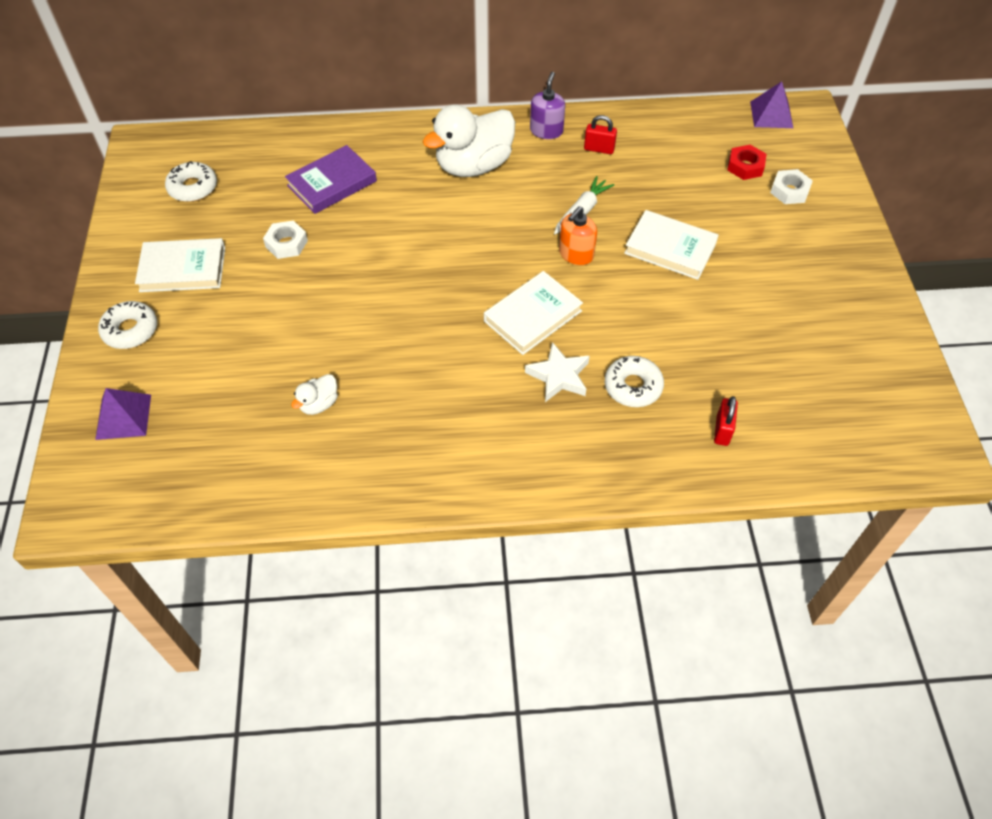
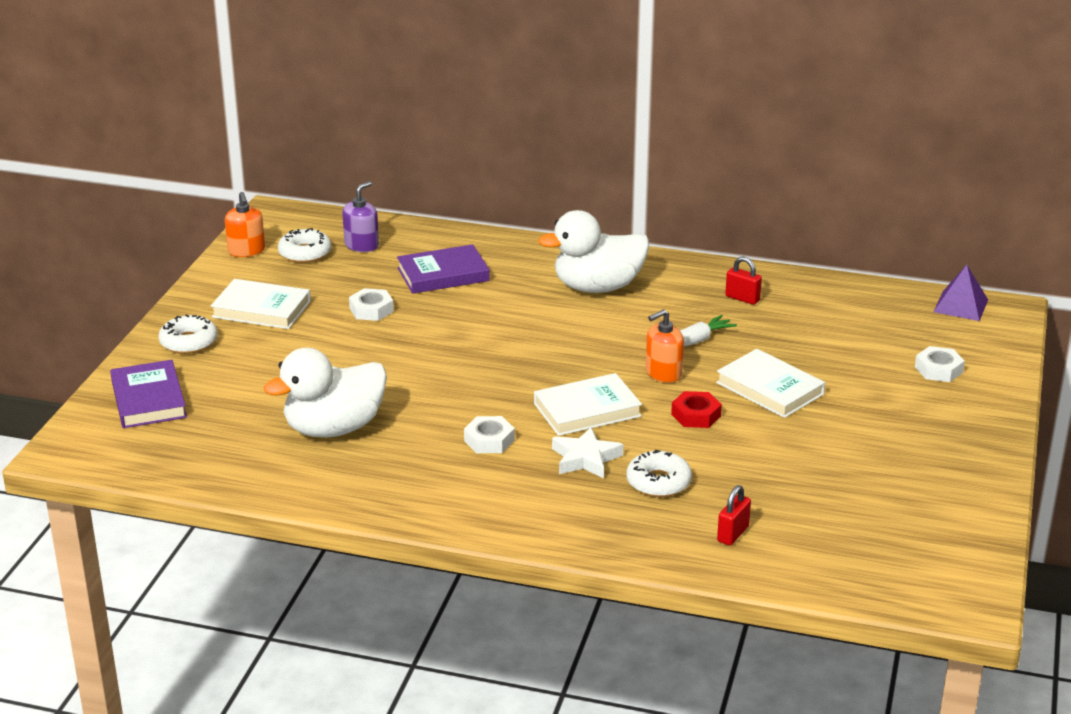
camera: 20 degrees right, 25 degrees down
purple pyramid [95,388,151,440] -> purple book [110,360,187,428]
white duck [291,374,338,415] -> white duck [263,348,387,437], size x2.26
purple soap dispenser [530,72,565,139] -> purple soap dispenser moved to [342,181,379,252]
red nut [727,145,766,180] -> red nut moved to [671,391,722,428]
none -> orange soap dispenser [225,192,265,257]
none -> white nut [464,416,515,453]

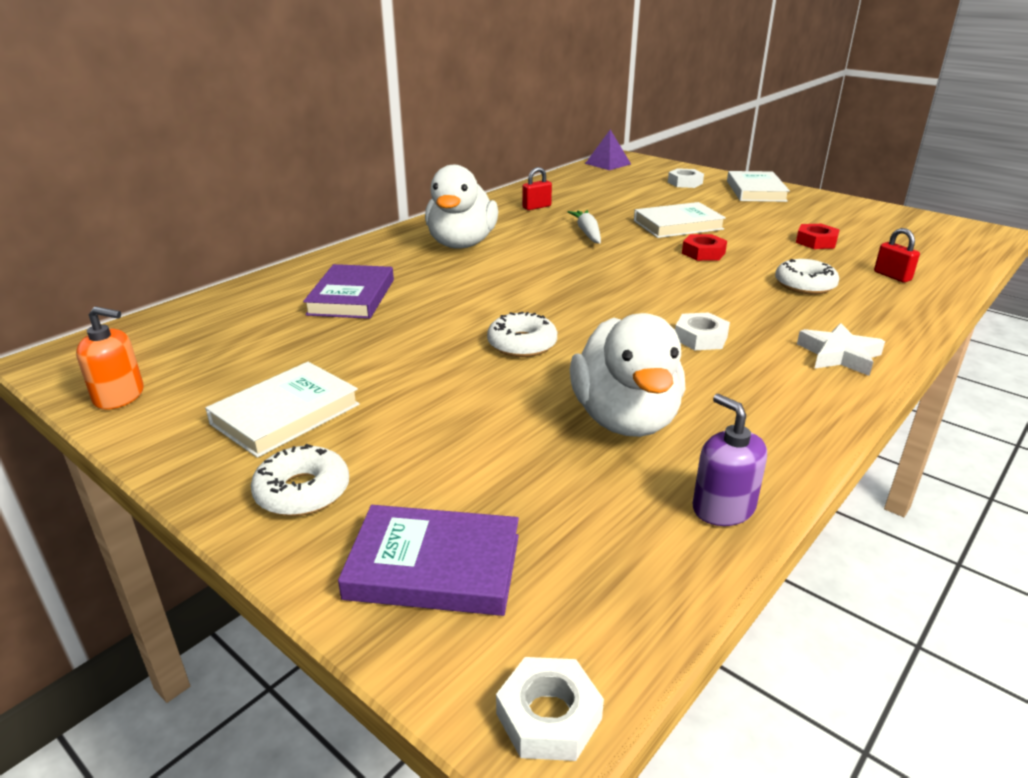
camera: 65 degrees left, 0 degrees up
white donut [278,228,331,263] -> white donut moved to [487,312,557,357]
purple soap dispenser [342,181,379,252] -> purple soap dispenser moved to [692,394,767,526]
white nut [349,288,394,321] -> white nut moved to [496,657,604,761]
white book [534,373,642,436] -> white book moved to [727,171,790,202]
white star [552,427,623,479] -> white star moved to [797,323,885,376]
orange soap dispenser [646,309,684,383] -> none
none -> red nut [796,224,840,249]

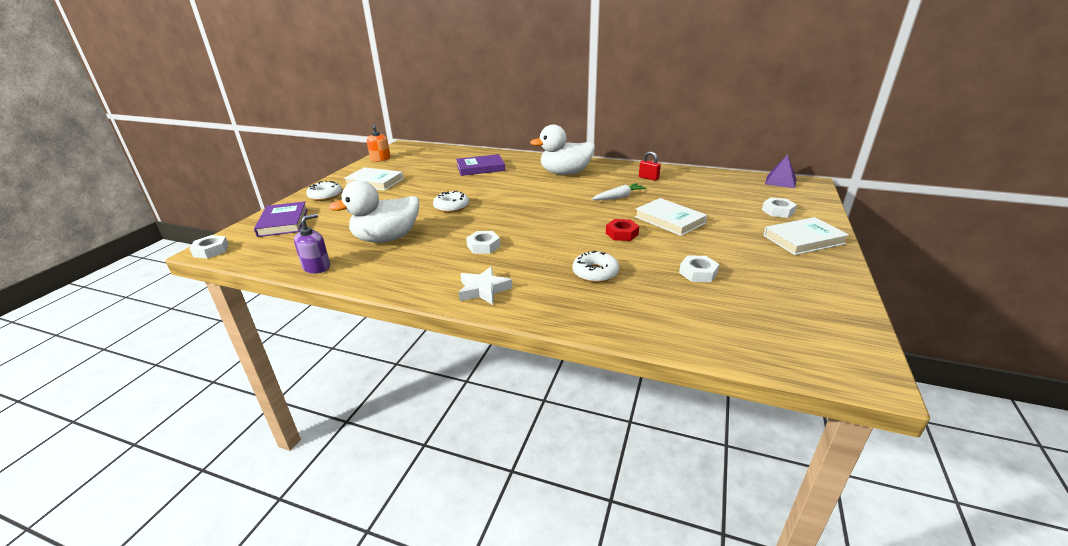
camera: 70 degrees right, 0 degrees up
red nut [796,224,840,249] -> white nut [679,255,719,282]
red padlock [874,228,920,283] -> none

